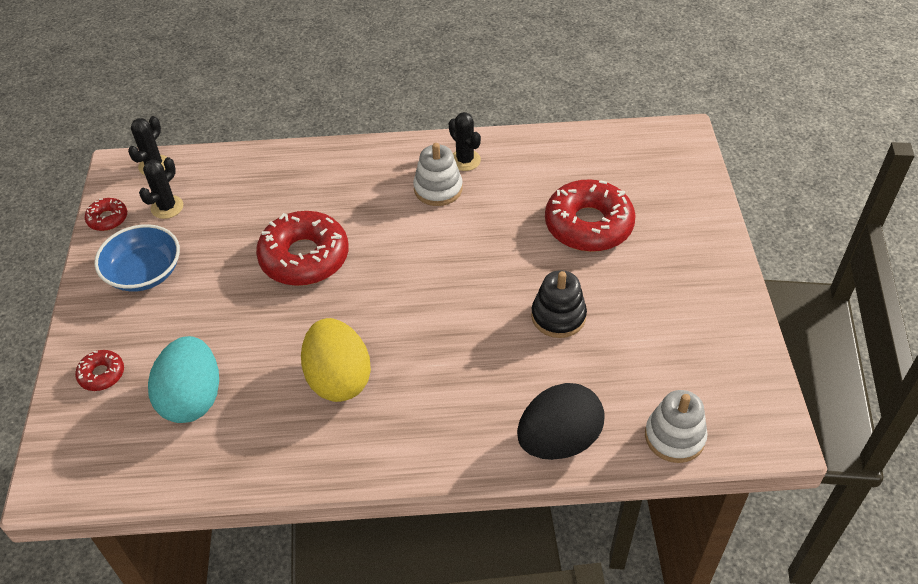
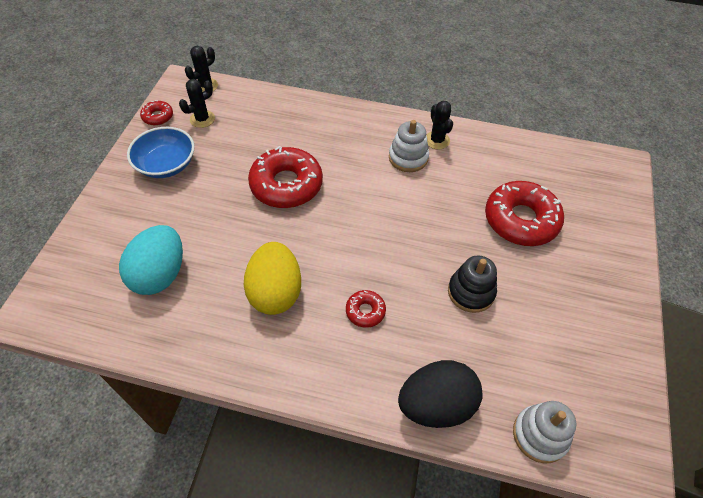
camera: 15 degrees right, 5 degrees up
red donut [75,350,124,391] -> red donut moved to [346,290,386,328]

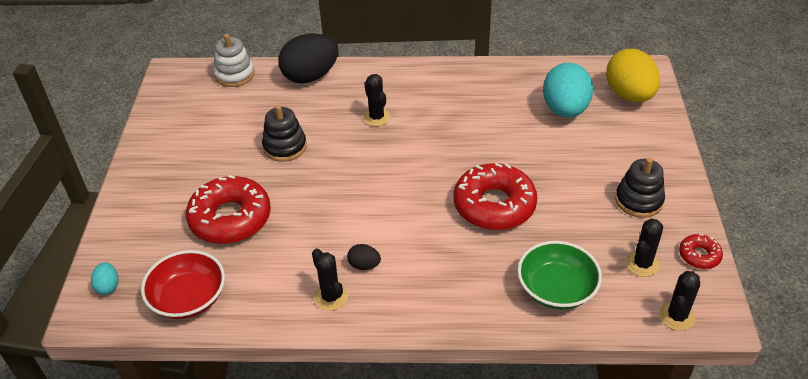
camera: 170 degrees right, 10 degrees down
blue bowl [127,127,195,178] -> black stacking toy [615,157,665,218]
yellow egg [244,242,301,315] -> yellow egg moved to [606,49,660,102]
red donut [346,290,386,328] -> black cactus [363,74,391,126]
white stacking toy [389,120,429,172] -> black egg [347,244,381,270]
none -> turquoise egg [91,262,118,295]
none -> red bowl [141,250,225,319]
none -> green bowl [517,241,602,309]

